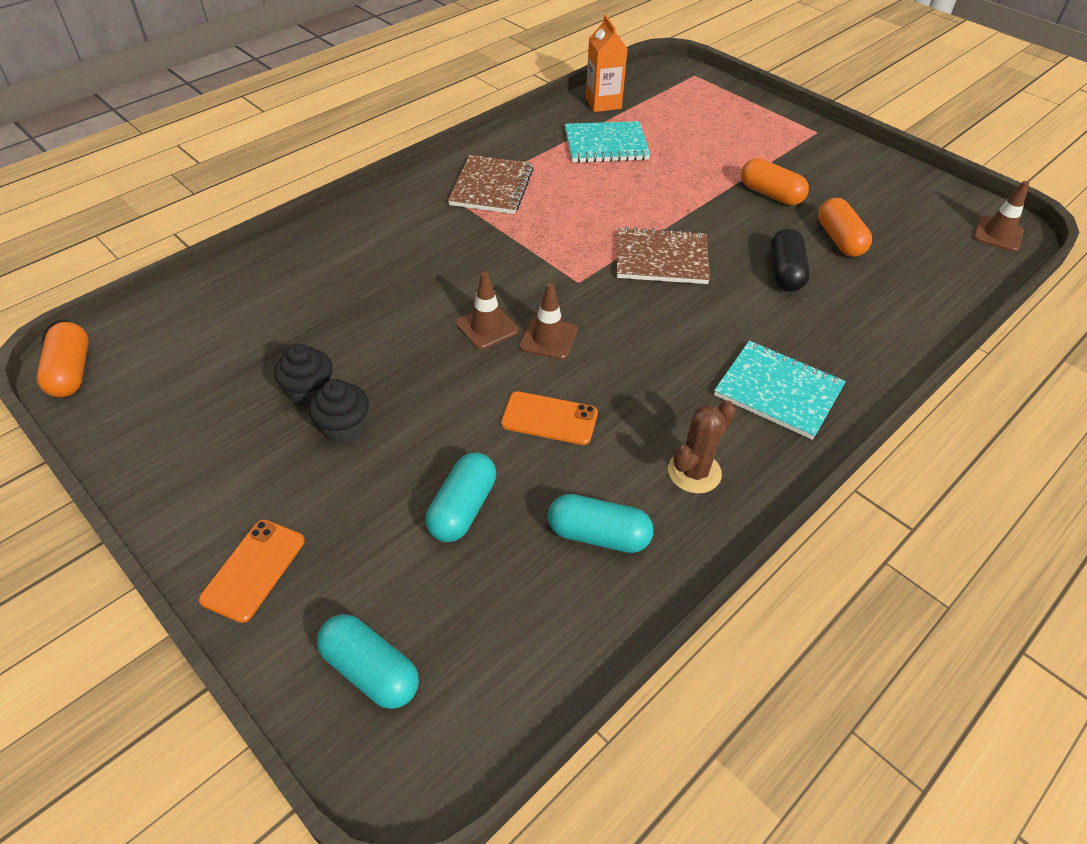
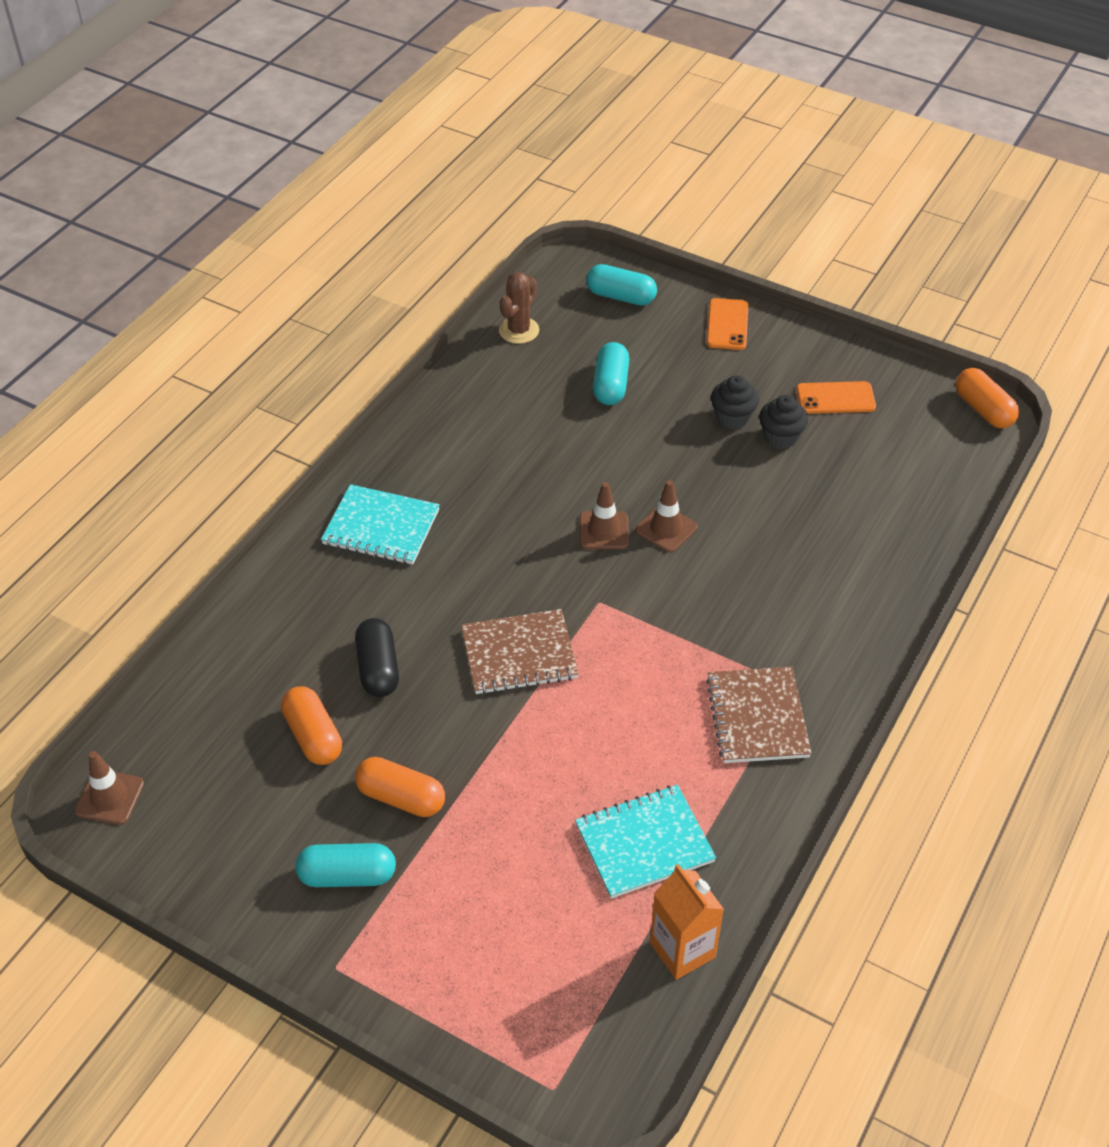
camera: 165 degrees right, 0 degrees up
orange phone [501,391,598,445] -> orange phone moved to [796,381,876,414]
turquoise capsule [548,494,653,553] -> turquoise capsule moved to [295,843,396,887]
brown cactus [668,400,736,494] -> brown cactus moved to [499,272,539,344]

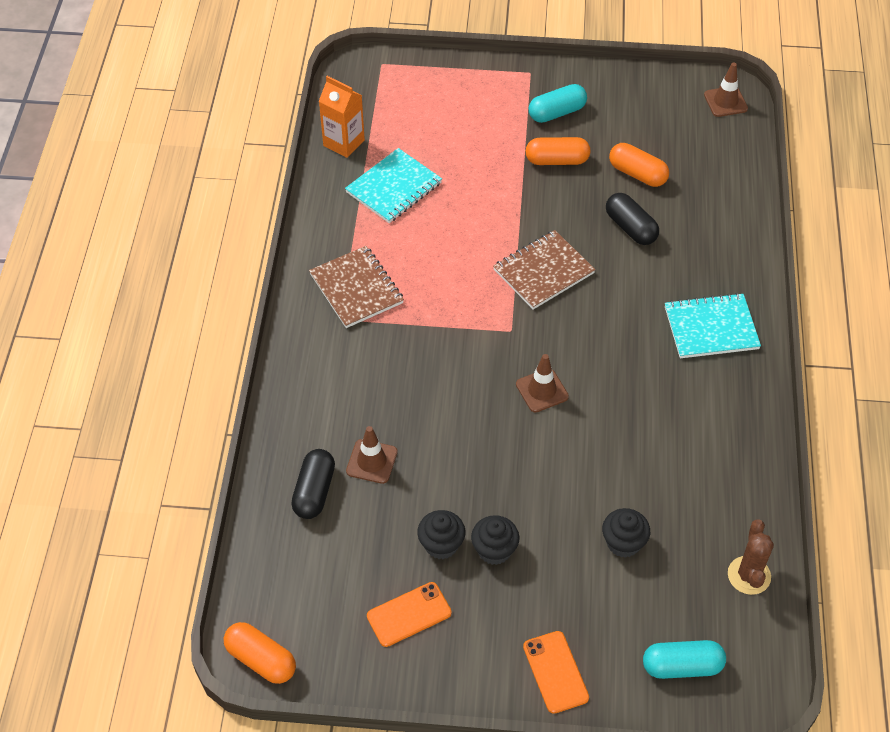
camera: 155 degrees right, 5 degrees up
turquoise capsule [593,342,629,405] -> black cupcake [602,508,650,558]
brown traffic cone [635,480,698,553] -> brown traffic cone moved to [346,426,398,484]
none -> black capsule [291,449,335,519]

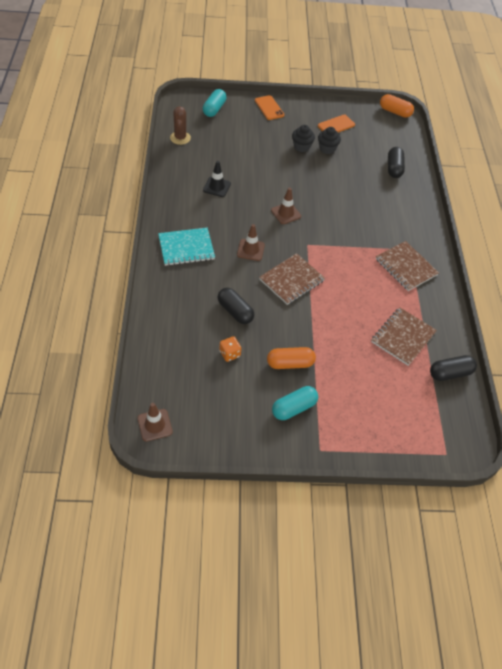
camera: 170 degrees right, 0 degrees up
orange carton [319,76,365,158] -> black capsule [430,355,477,381]
turquoise notebook [345,148,442,223] -> brown notebook [371,307,437,366]
brown traffic cone [346,426,398,484] -> brown traffic cone moved to [237,224,265,261]
black cupcake [602,508,650,558] -> none
orange capsule [609,143,669,187] -> orange dice [219,336,241,362]
turquoise capsule [643,640,726,679] -> turquoise capsule turned 60 degrees counterclockwise [203,89,226,117]
none -> black traffic cone [203,161,231,197]

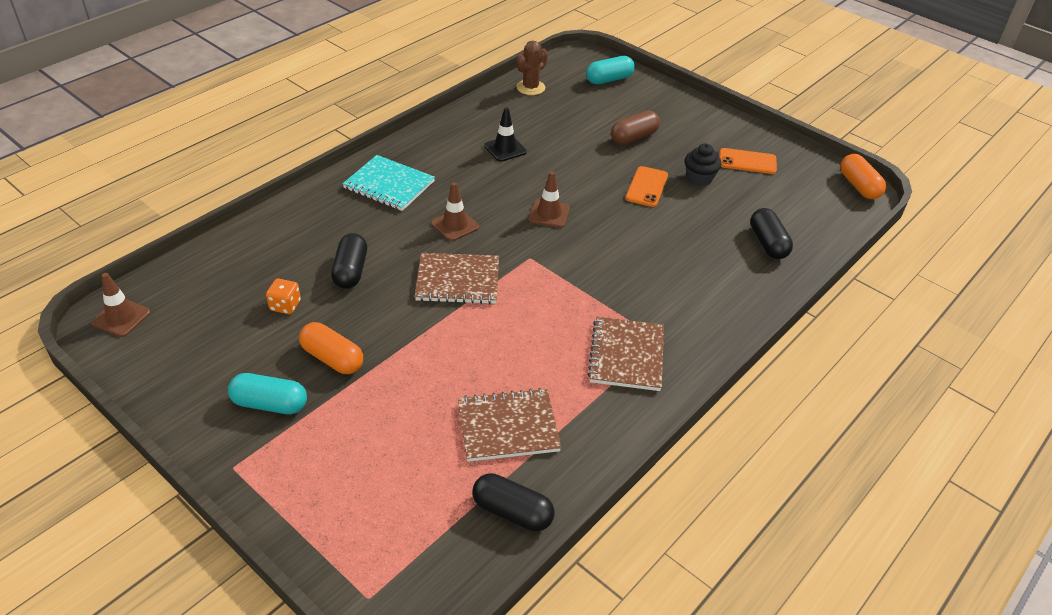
camera: 45 degrees right, 10 degrees down
orange phone [255,95,284,120] -> orange phone moved to [625,166,668,207]
black cupcake [292,125,315,152] -> none
black capsule [388,147,405,178] -> black capsule turned 60 degrees counterclockwise [750,208,793,259]
none -> brown capsule [611,110,660,145]

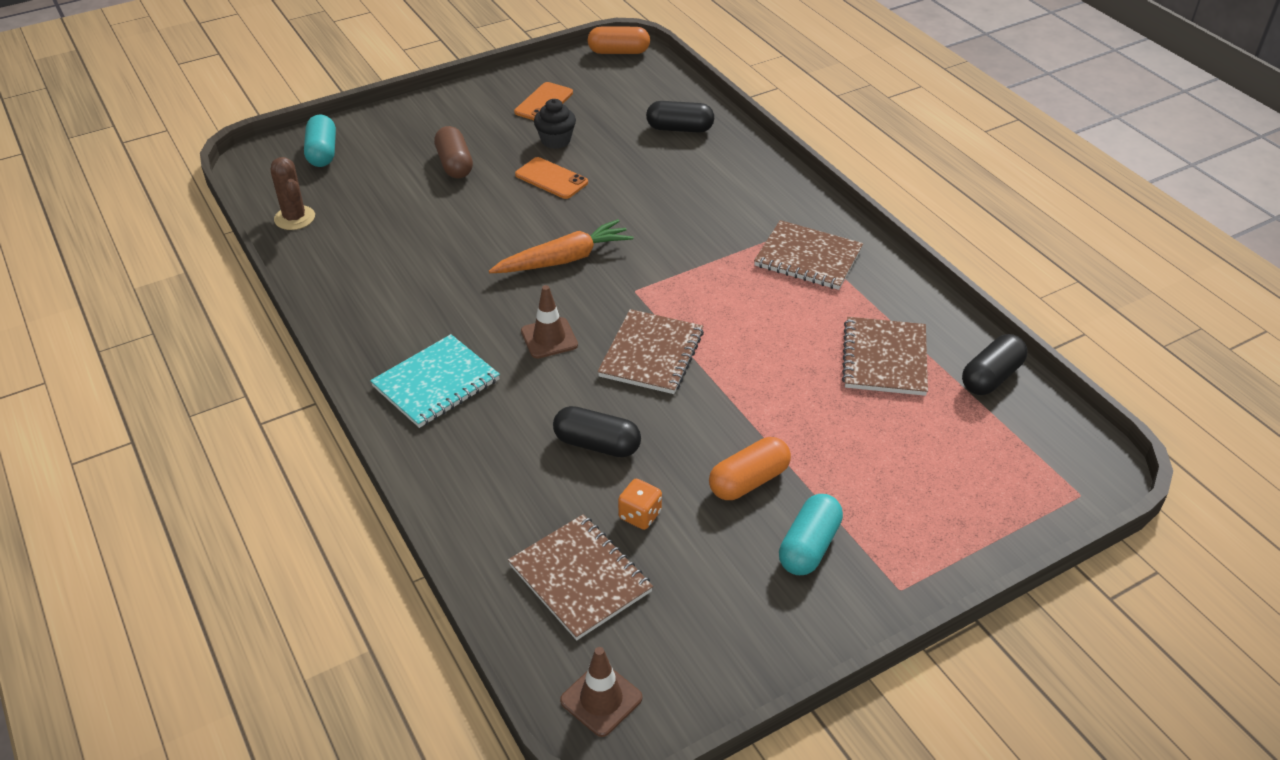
camera: 70 degrees left, 0 degrees up
black traffic cone [484,108,527,162] -> none
brown traffic cone [528,171,570,228] -> orange carrot [489,219,634,273]
none -> brown notebook [508,514,653,640]

